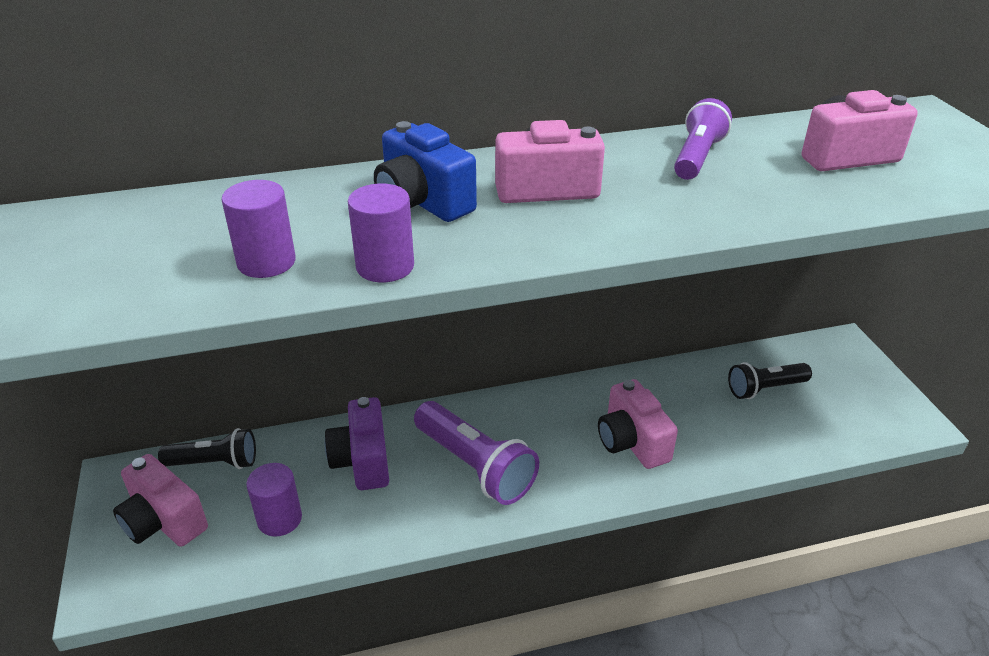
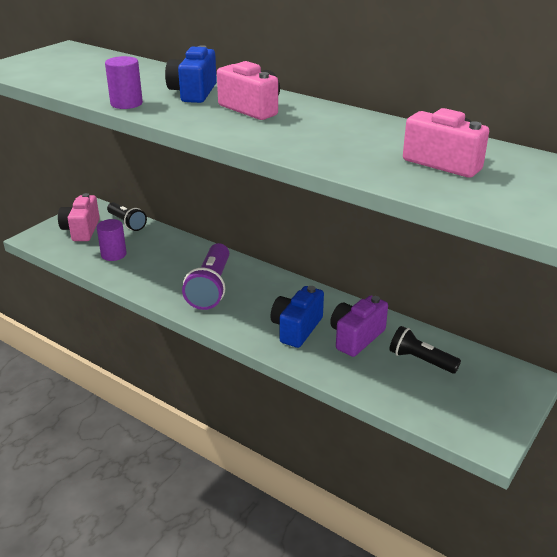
camera: 50 degrees right, 5 degrees down
purple cylinder [222,180,296,278] -> none
purple camera [325,397,389,490] -> purple camera moved to [330,296,388,357]
pink camera [598,379,678,469] -> blue camera [270,286,324,348]
purple flashlight [674,98,732,180] -> none

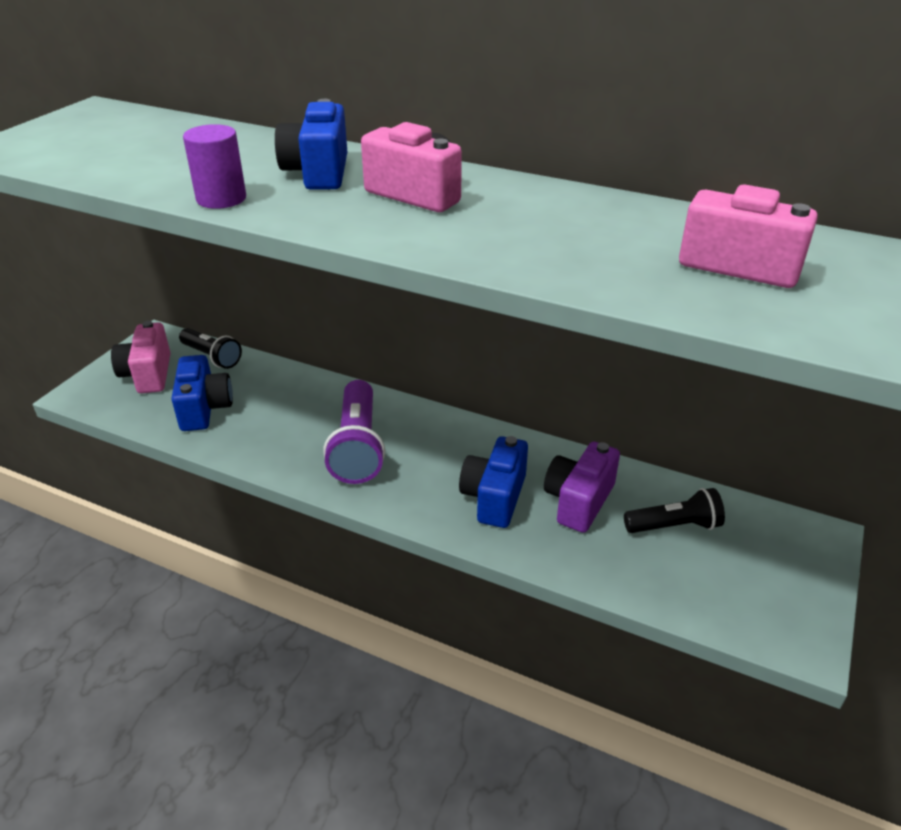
camera: 10 degrees left, 5 degrees up
purple cylinder [96,219,127,261] -> blue camera [171,355,233,431]
black flashlight [389,326,461,374] -> black flashlight turned 150 degrees clockwise [624,488,725,533]

